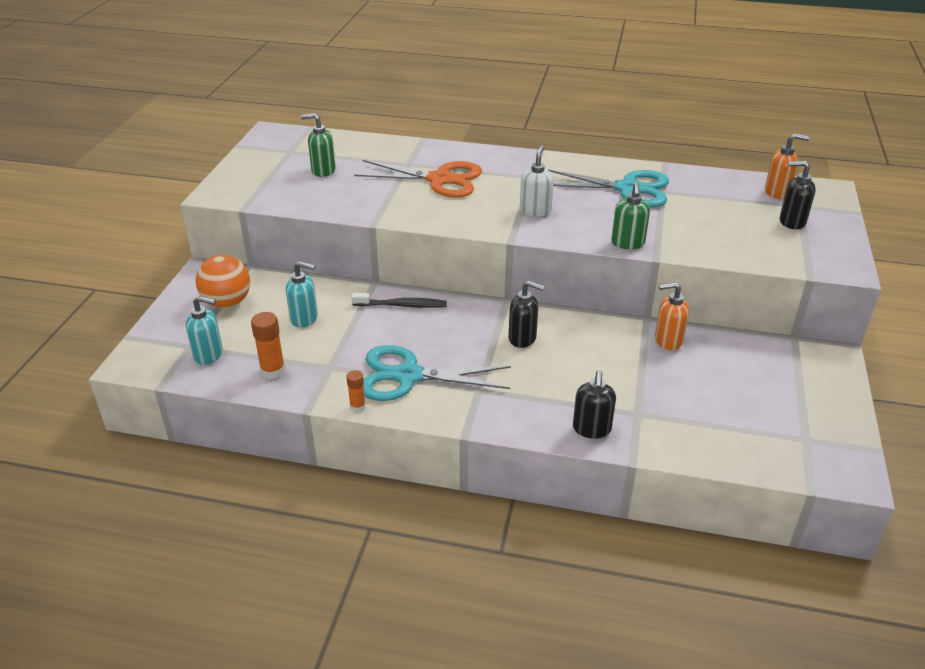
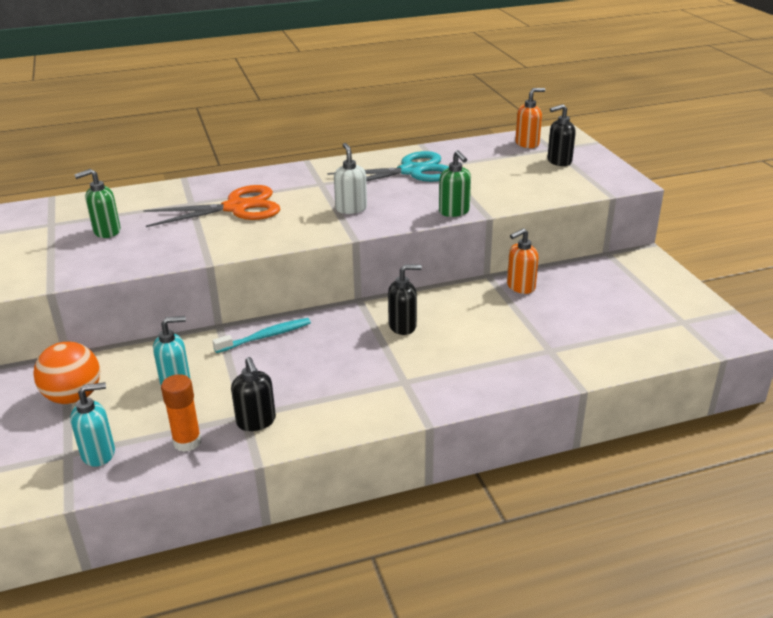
camera: 30 degrees left, 5 degrees down
orange glue stick [347,370,366,412] -> none
black toothbrush [351,293,447,308] -> turquoise toothbrush [212,318,311,353]
turquoise scissors [363,345,511,401] -> none
black soap dispenser [573,370,616,439] -> black soap dispenser moved to [231,357,276,431]

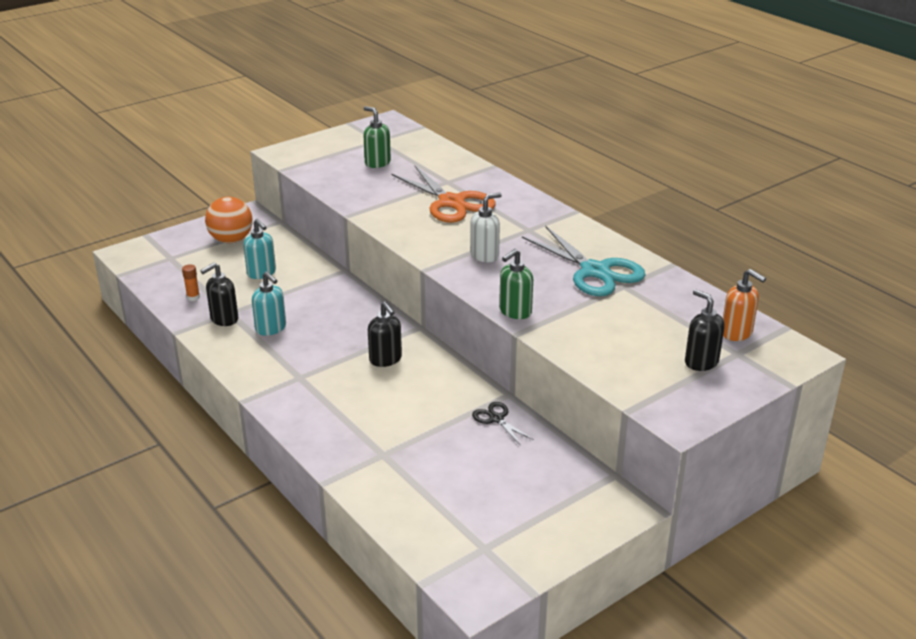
camera: 70 degrees right, 0 degrees up
turquoise soap dispenser [70,382,115,467] -> turquoise soap dispenser moved to [252,272,286,336]
orange glue stick [161,374,201,452] -> orange glue stick [182,264,200,301], size x0.61
turquoise toothbrush [212,318,311,353] -> none
orange soap dispenser [507,228,539,294] -> black scissors [472,402,534,446]

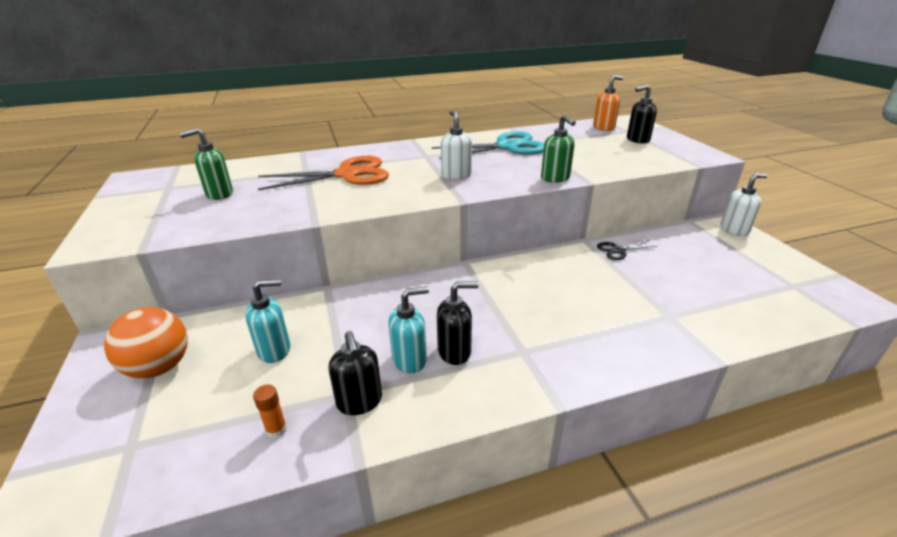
camera: 70 degrees left, 0 degrees up
black soap dispenser [368,301,402,367] -> black soap dispenser moved to [437,282,479,365]
none -> white soap dispenser [721,174,768,236]

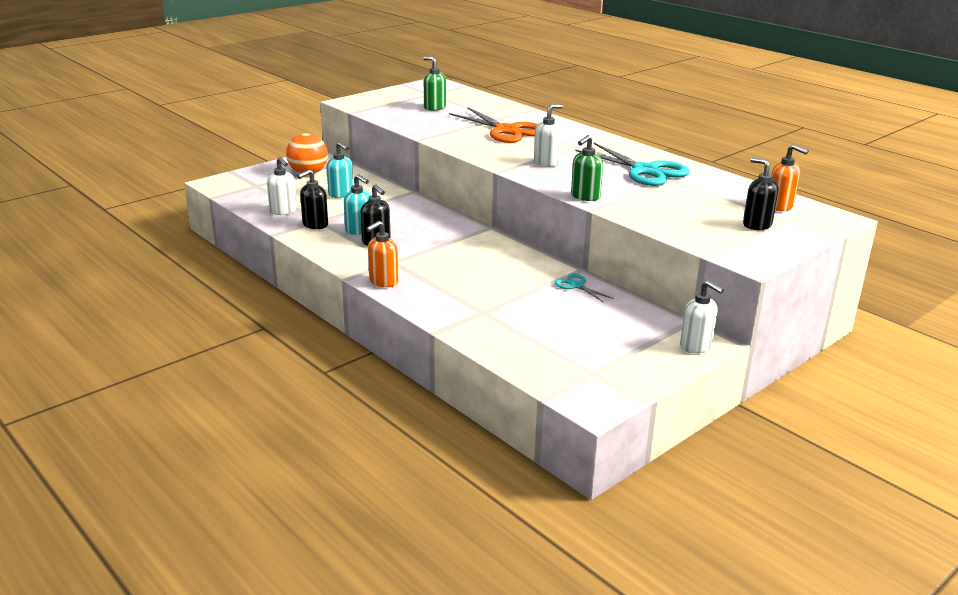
camera: 65 degrees right, 5 degrees down
orange glue stick [253,385,287,439] -> white soap dispenser [267,157,297,215]
black scissors [597,240,657,260] -> turquoise scissors [554,274,614,303]
none -> orange soap dispenser [366,221,398,287]

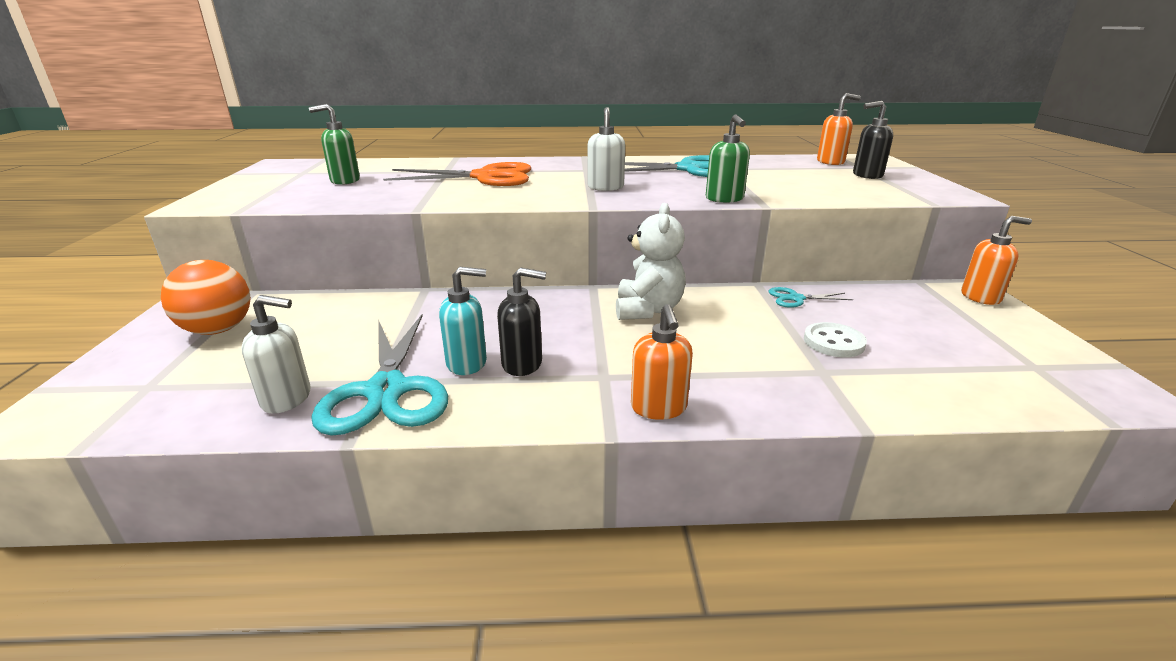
camera: 50 degrees left, 0 degrees up
black soap dispenser [297,169,328,229] -> turquoise scissors [311,314,448,436]
turquoise soap dispenser [327,142,353,198] -> none
white soap dispenser [680,280,724,354] -> orange soap dispenser [961,216,1032,305]
none -> white teddy bear [616,203,686,320]
none -> white button [804,322,867,357]

